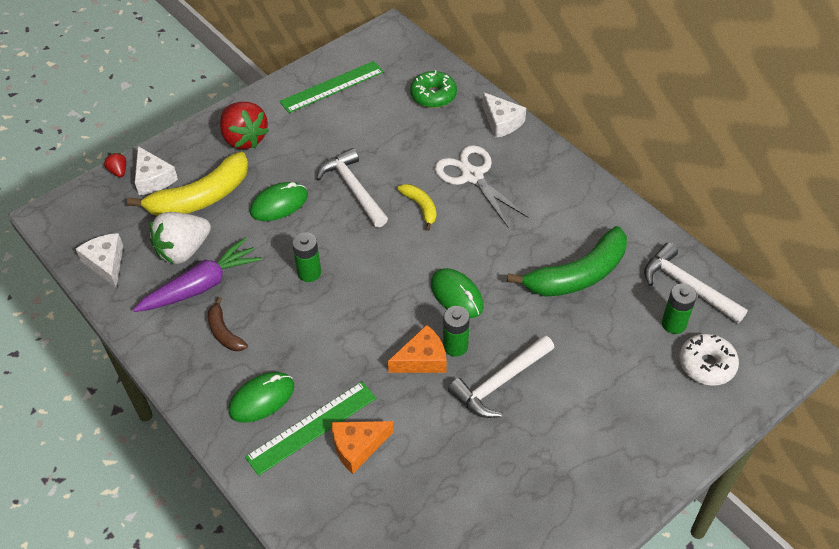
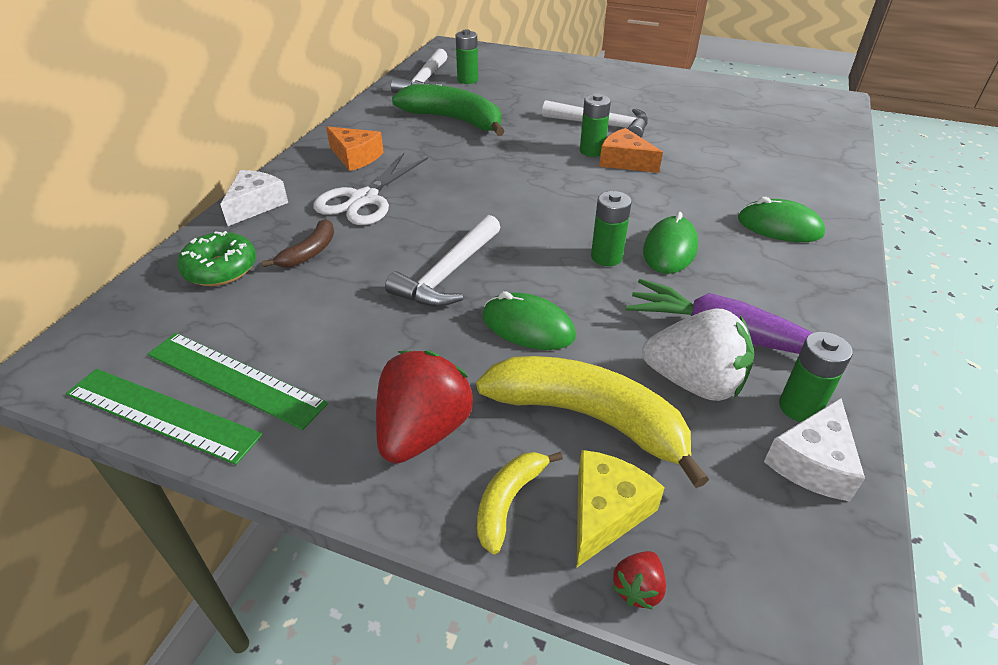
camera: 120 degrees left, 10 degrees down
white cheese [135,146,178,195] -> yellow cheese [577,450,665,567]
brown banana [208,297,248,351] -> brown banana moved to [262,219,334,267]
green ruler [245,382,376,476] -> green ruler moved to [66,369,263,465]
orange cheese [332,421,394,474] -> orange cheese moved to [326,126,384,171]
yellow banana [397,184,436,231] -> yellow banana moved to [477,452,563,554]
green mouse [431,268,484,318] -> green mouse moved to [643,212,698,274]
white donut [679,333,739,386] -> none
none -> green battery [779,332,853,422]

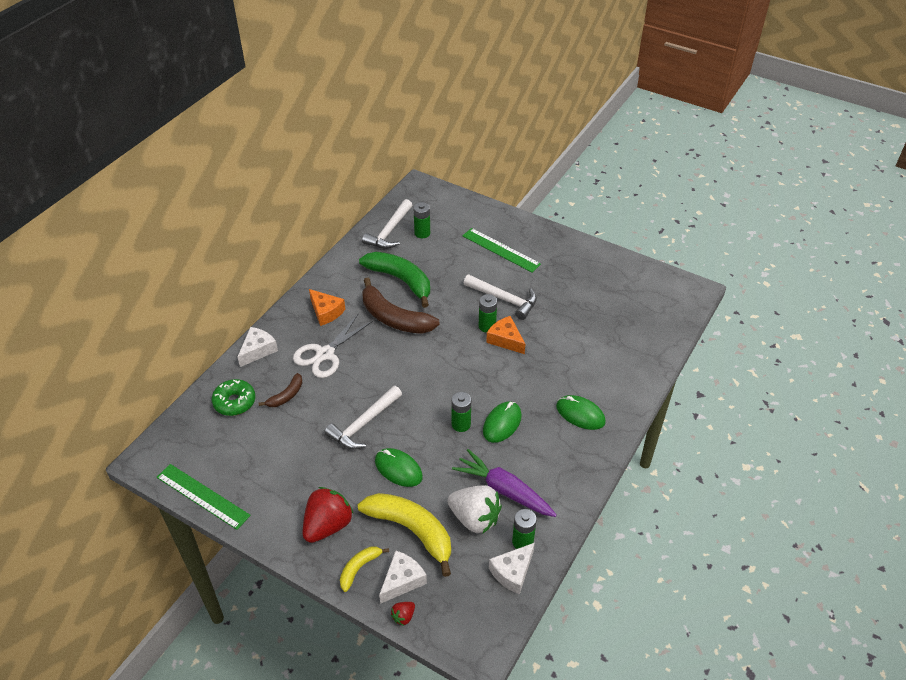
camera: 10 degrees right, 5 degrees up
green ruler [148,333,328,430] -> green ruler moved to [463,228,541,272]
yellow cheese [577,450,665,567] -> white cheese [379,550,427,604]
none -> brown banana [362,278,440,334]

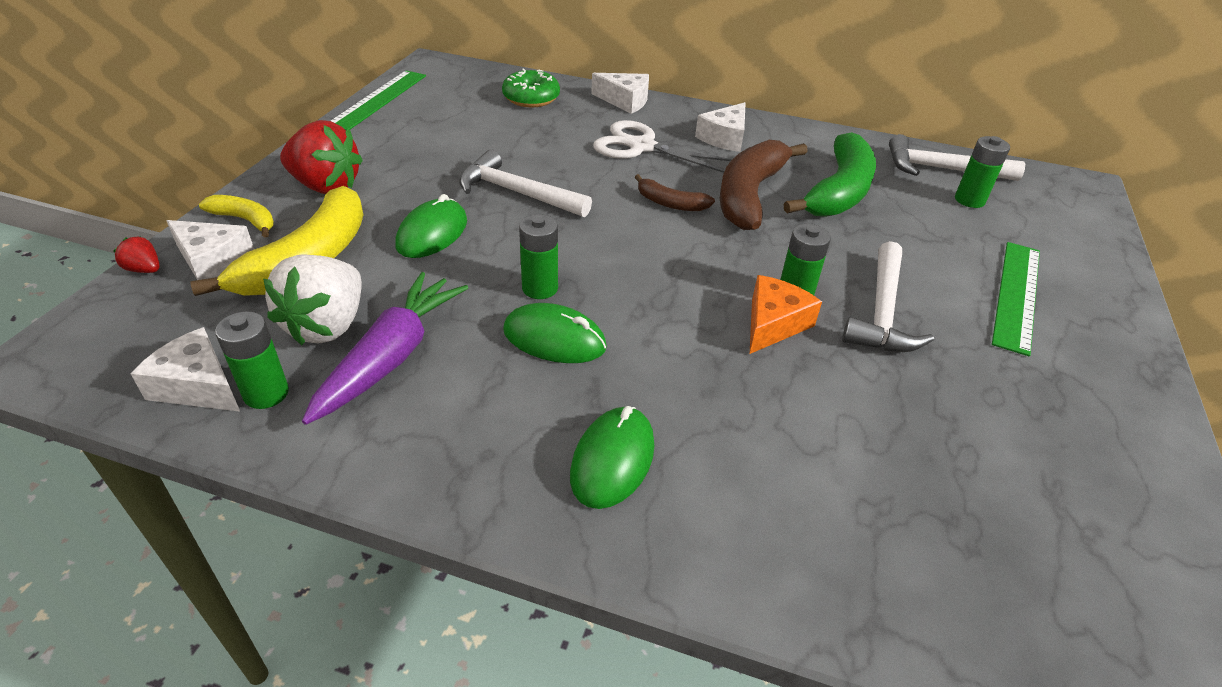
camera: 75 degrees right, 5 degrees down
brown banana [258,373,303,407] -> brown banana moved to [635,174,715,211]
orange cheese [309,289,345,326] -> white cheese [695,102,746,152]

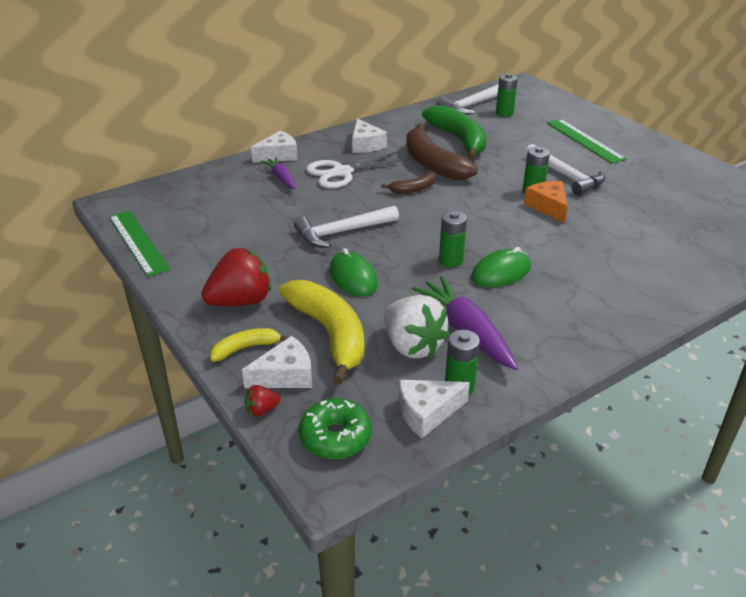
camera: 50 degrees left, 5 degrees down
green donut [502,69,560,107] -> green donut moved to [299,398,372,459]
green mouse [570,406,654,509] -> none
none -> purple carrot [260,157,295,189]

